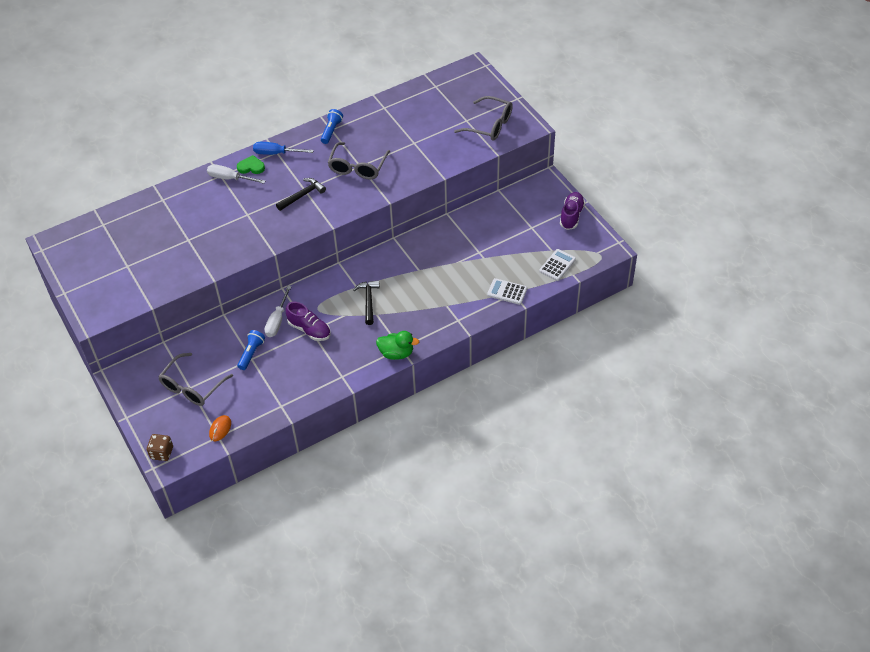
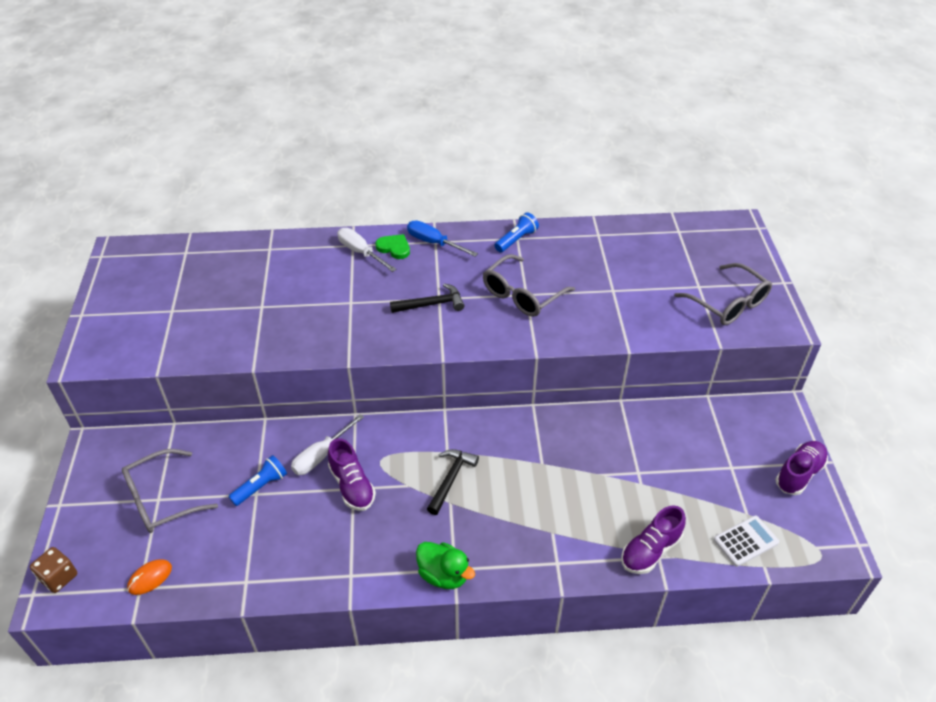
camera: 25 degrees right, 5 degrees down
white calculator [487,278,527,305] -> purple shoe [621,505,686,574]

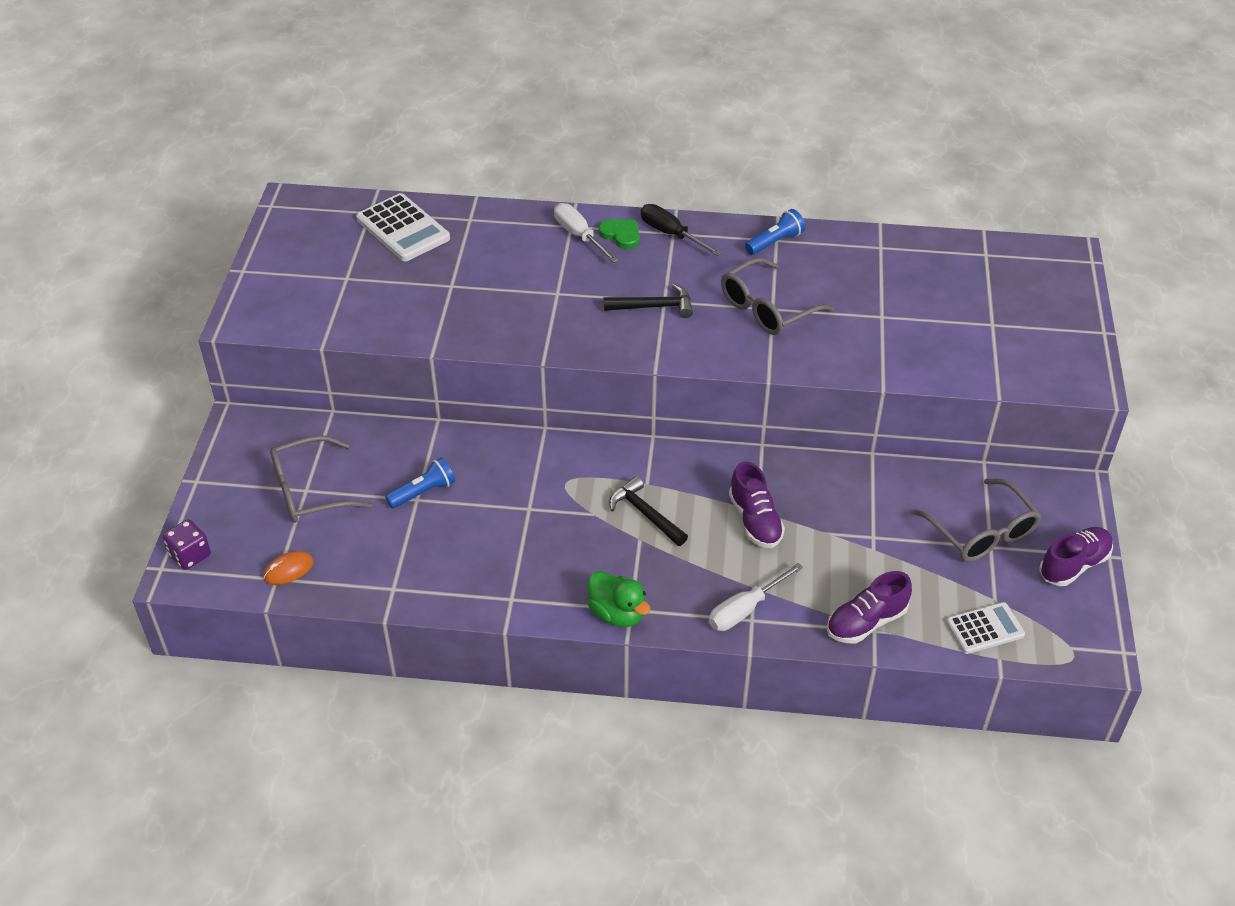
camera: 10 degrees right, 0 degrees up
brown dice [30,547,77,593] -> purple dice [163,519,211,570]
white screwdriver [291,414,364,475] -> white screwdriver moved to [709,563,803,631]
purple shoe [328,438,376,511] -> purple shoe moved to [729,461,785,548]
blue screwdriver [407,221,478,256] -> black screwdriver [641,204,722,256]
black hammer [427,449,479,515] -> black hammer turned 75 degrees counterclockwise [609,476,688,546]
grey glasses [674,263,772,325] -> grey glasses moved to [913,479,1042,562]
none -> white calculator [356,193,450,261]

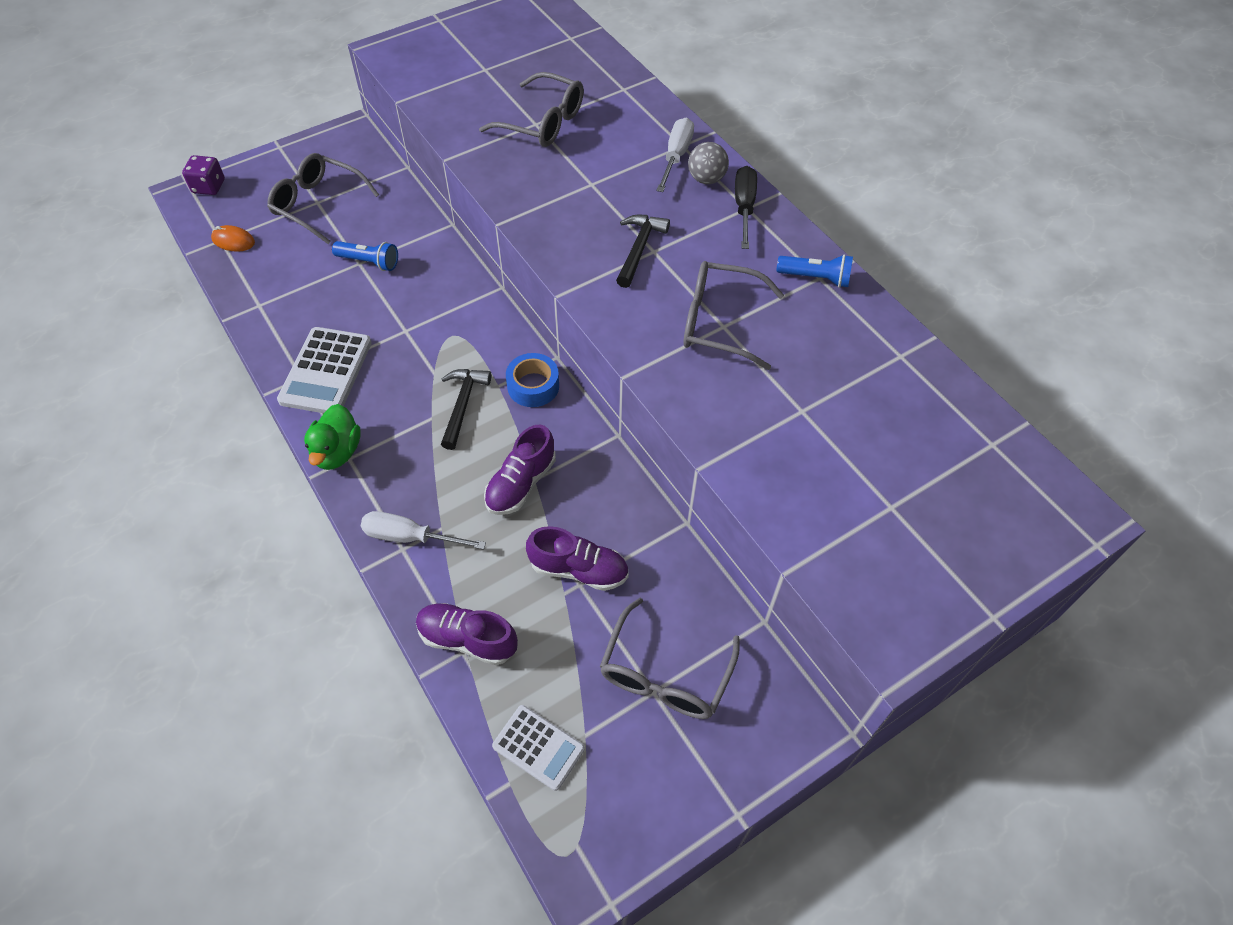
camera: 50 degrees right, 10 degrees up
white calculator [356,193,450,261] -> white calculator moved to [277,327,372,413]
green heart [599,219,640,249] -> grey ball [688,142,729,184]
black hammer [604,283,693,318] -> black hammer turned 120 degrees counterclockwise [616,215,670,288]
purple shoe [1039,527,1113,586] -> purple shoe moved to [526,526,629,591]
none -> grey glasses [479,72,584,147]
none -> blue tape [506,353,559,407]

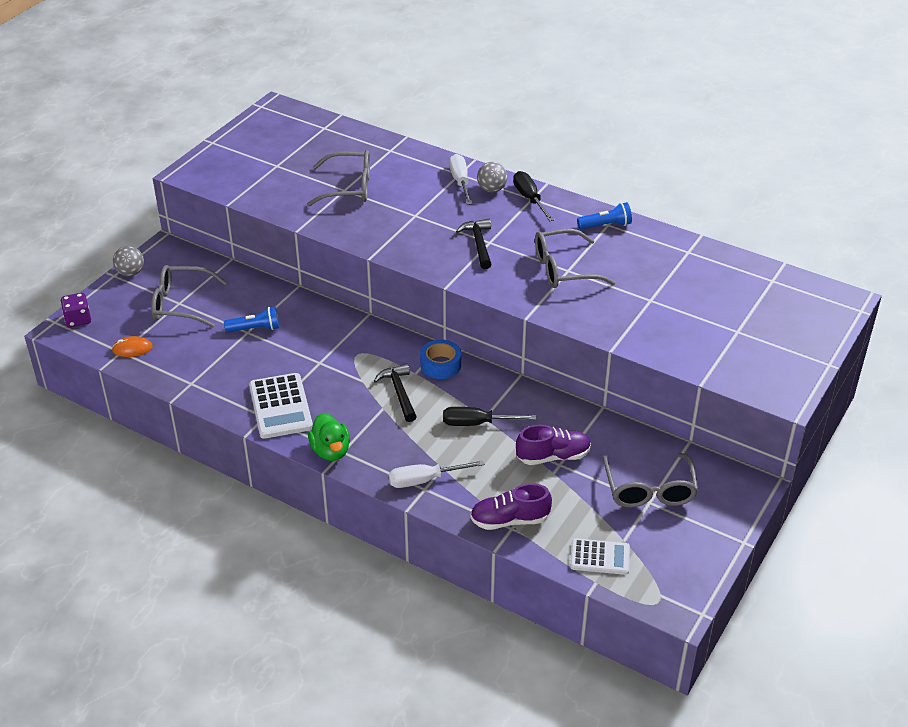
camera: 25 degrees left, 15 degrees down
purple shoe [484,424,556,515] -> black screwdriver [443,407,537,426]
none -> grey ball [113,246,144,276]

